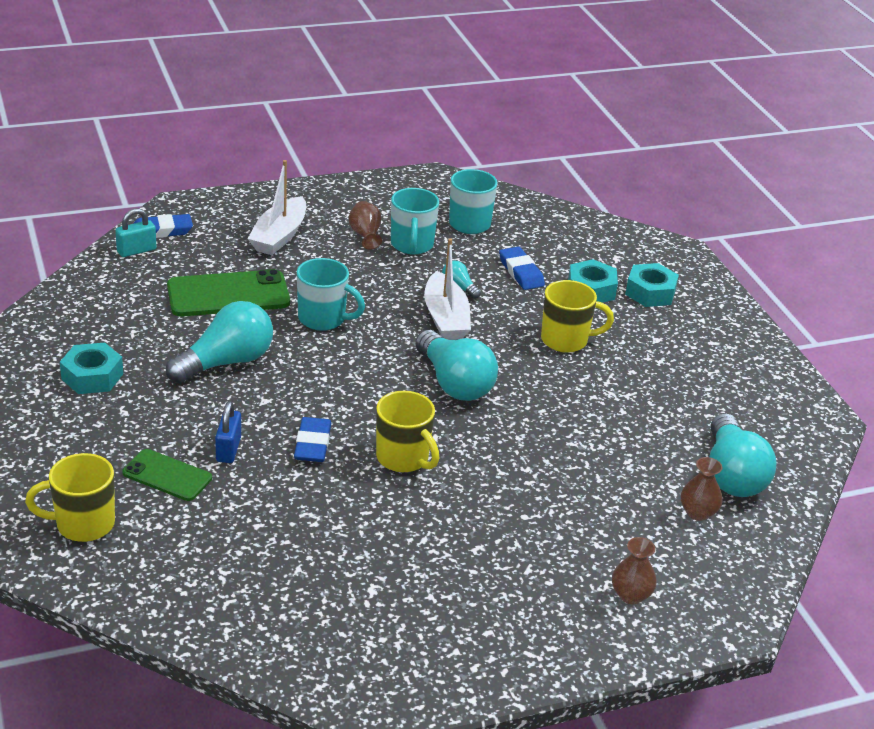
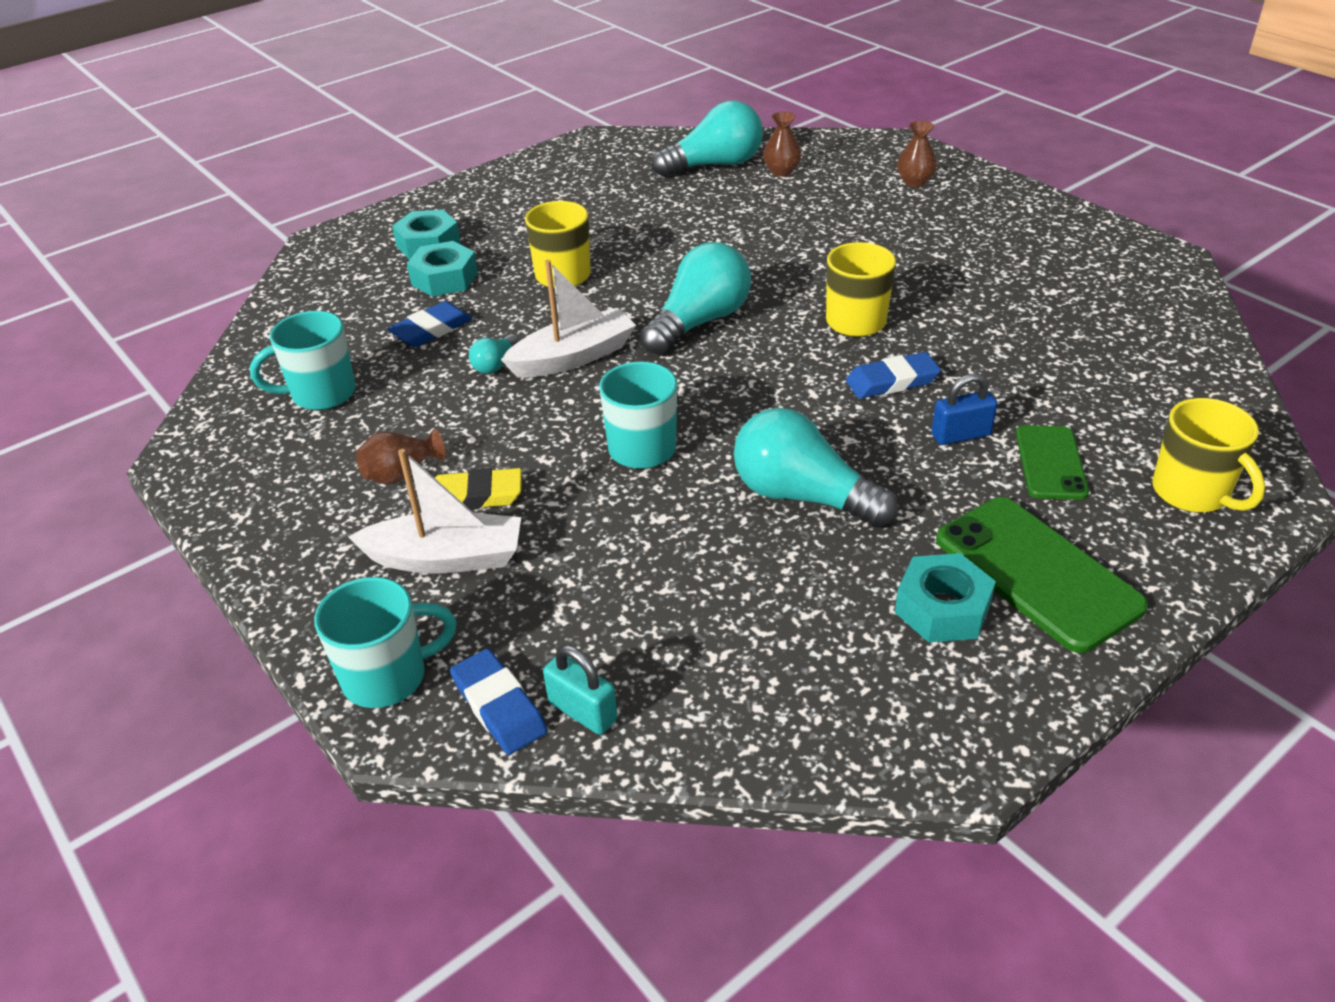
camera: 105 degrees left, 5 degrees up
green phone [167,269,290,317] -> green phone moved to [936,497,1148,653]
turquoise mug [391,188,439,255] -> turquoise mug moved to [314,577,456,708]
none -> yellow eraser [435,468,522,510]

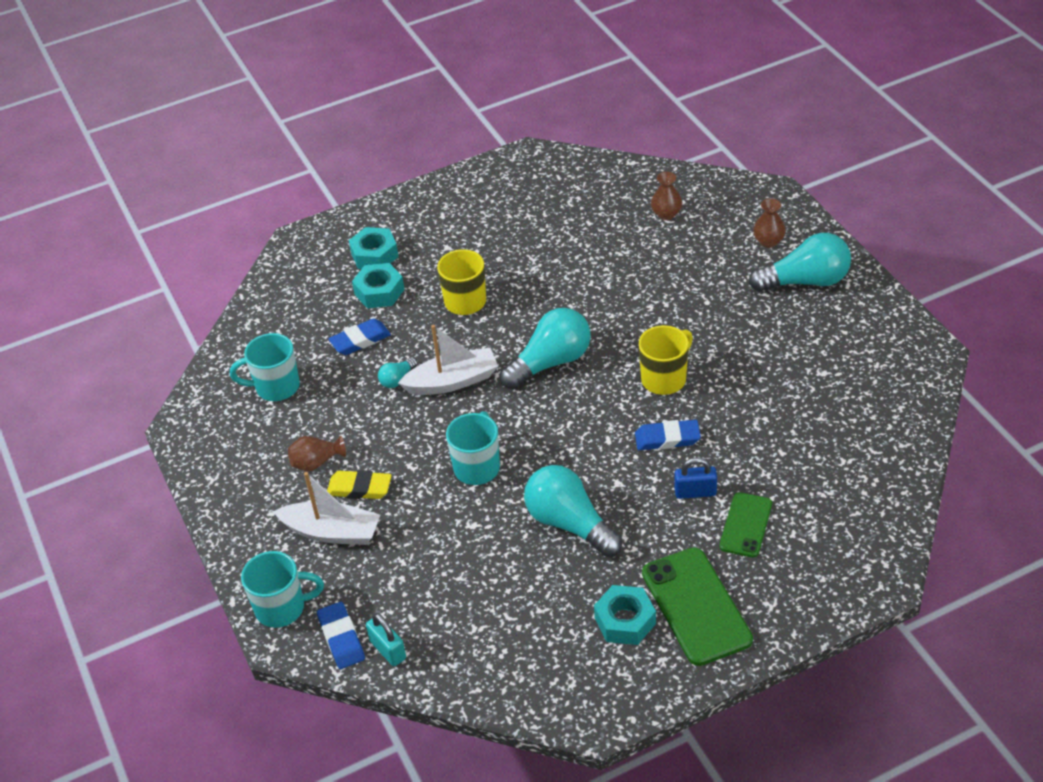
camera: 15 degrees right, 5 degrees up
turquoise light bulb [652,100,763,177] -> turquoise light bulb moved to [749,233,851,292]
yellow mug [1152,398,1265,512] -> none

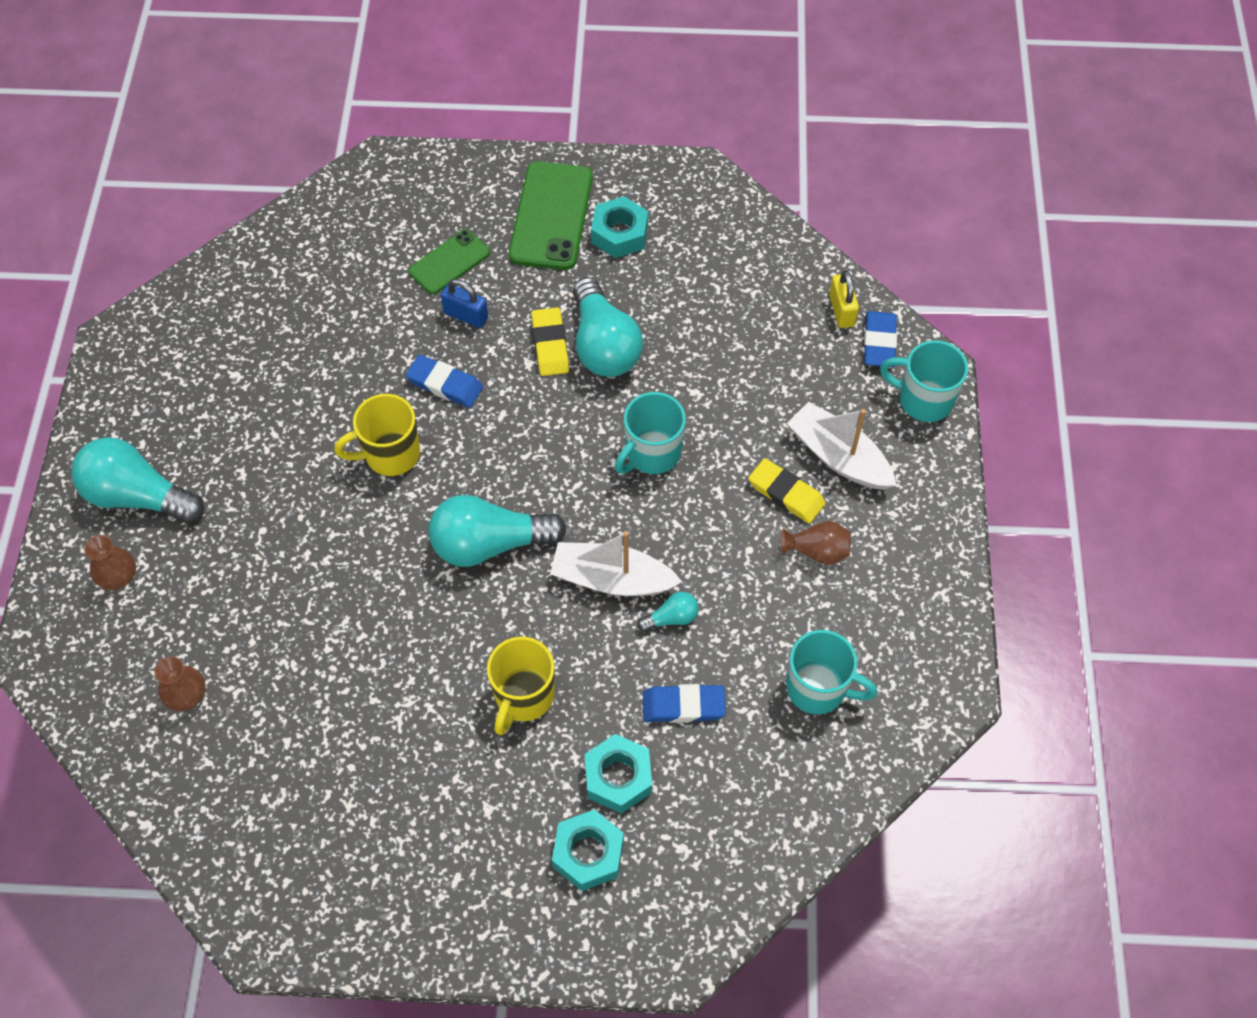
camera: 155 degrees left, 15 degrees up
turquoise padlock [366,613,406,666] -> yellow padlock [829,270,859,328]
none -> yellow eraser [531,307,569,376]

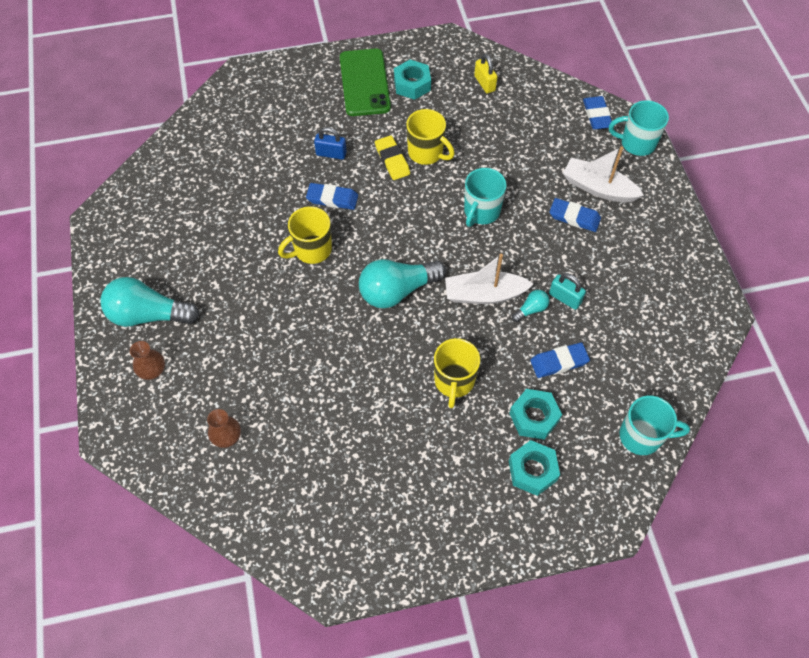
camera: 15 degrees left, 0 degrees up
green phone [408,229,490,294] -> none
turquoise light bulb [573,277,643,377] -> yellow mug [406,109,455,165]
yellow eraser [748,458,826,523] -> blue eraser [549,198,601,232]
brown vase [781,521,851,565] -> none
turquoise mug [786,630,878,714] -> turquoise mug moved to [619,396,690,455]
yellow padlock [829,270,859,328] -> yellow padlock moved to [474,54,497,93]
none -> turquoise padlock [549,273,586,310]

